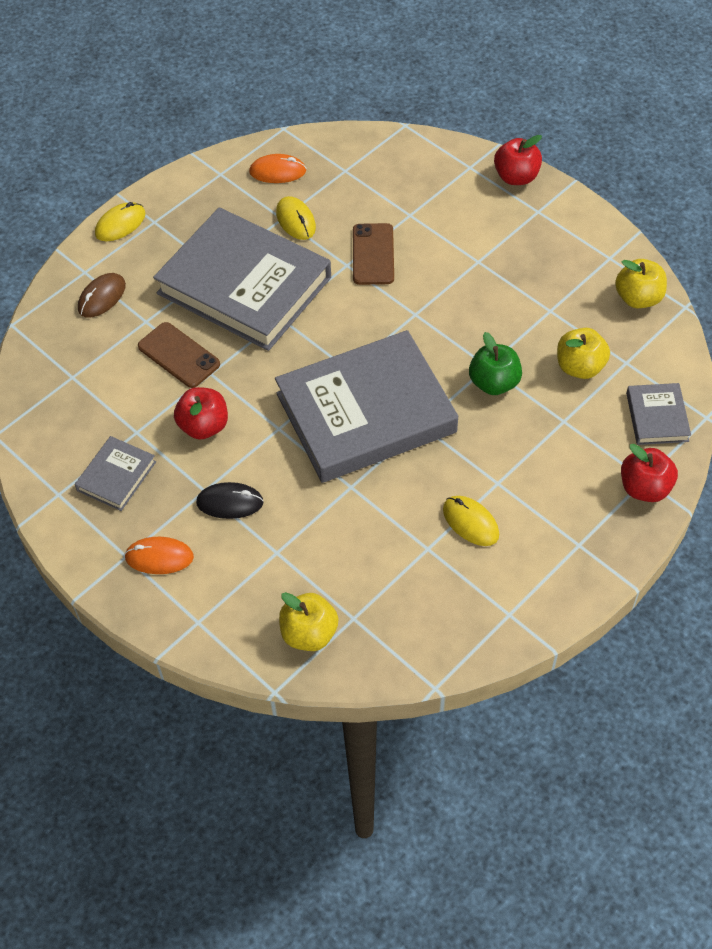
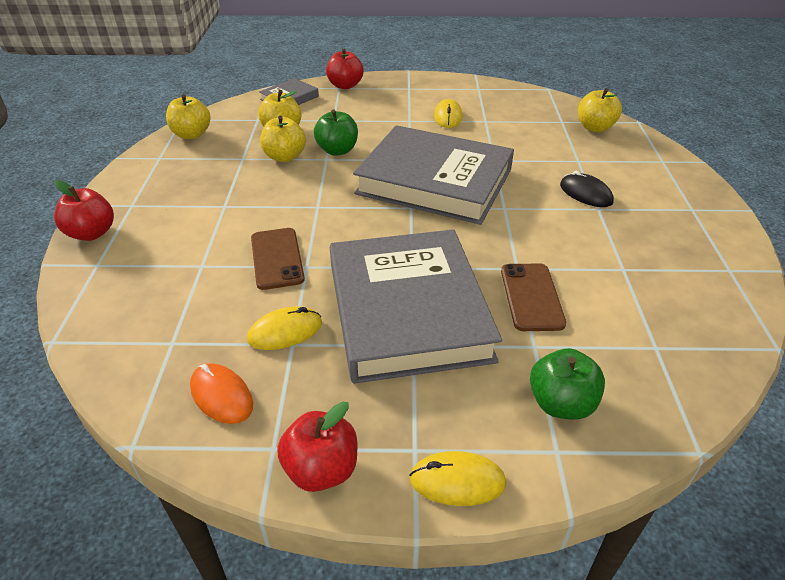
camera: 135 degrees left, 15 degrees down
grey book [75,436,156,511] -> none
brown mouse [78,273,126,317] -> green apple [530,348,605,420]
orange mouse [124,537,194,574] -> none
red apple [174,387,228,440] -> red apple moved to [277,401,357,492]
yellow mouse [276,196,316,240] -> yellow mouse turned 45 degrees clockwise [247,307,322,350]
brown phone [353,223,394,285] -> brown phone turned 60 degrees counterclockwise [251,228,305,290]
none -> yellow apple [260,116,306,162]

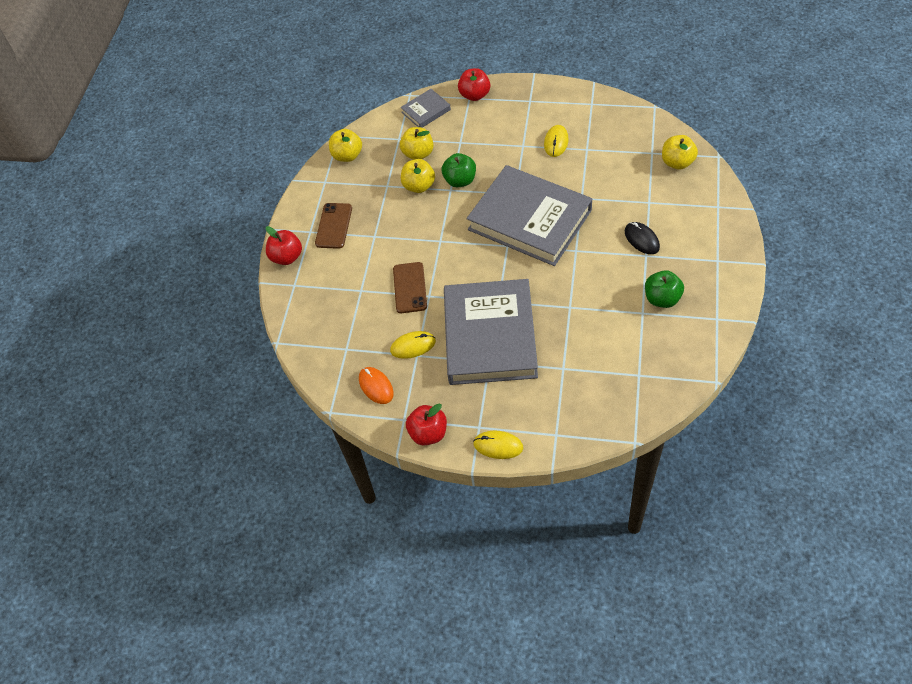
camera: 15 degrees right, 15 degrees up
brown phone [501,263,566,331] -> brown phone moved to [315,203,352,249]
green apple [530,348,605,420] -> green apple moved to [645,270,684,308]

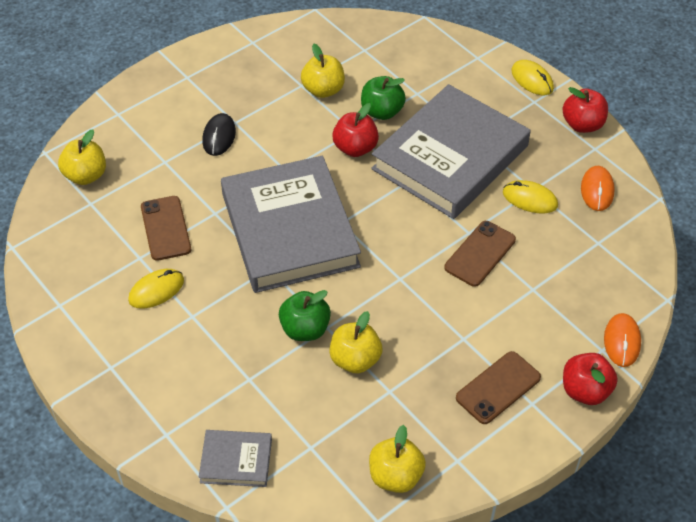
camera: 145 degrees left, 5 degrees down
yellow apple [400,127,434,160] -> yellow apple moved to [301,44,345,98]
red apple [458,68,490,101] -> red apple moved to [332,103,379,157]
green apple [645,270,684,308] -> green apple moved to [361,76,406,120]
none -> brown phone [141,196,191,261]
none -> orange mouse [604,313,641,367]

